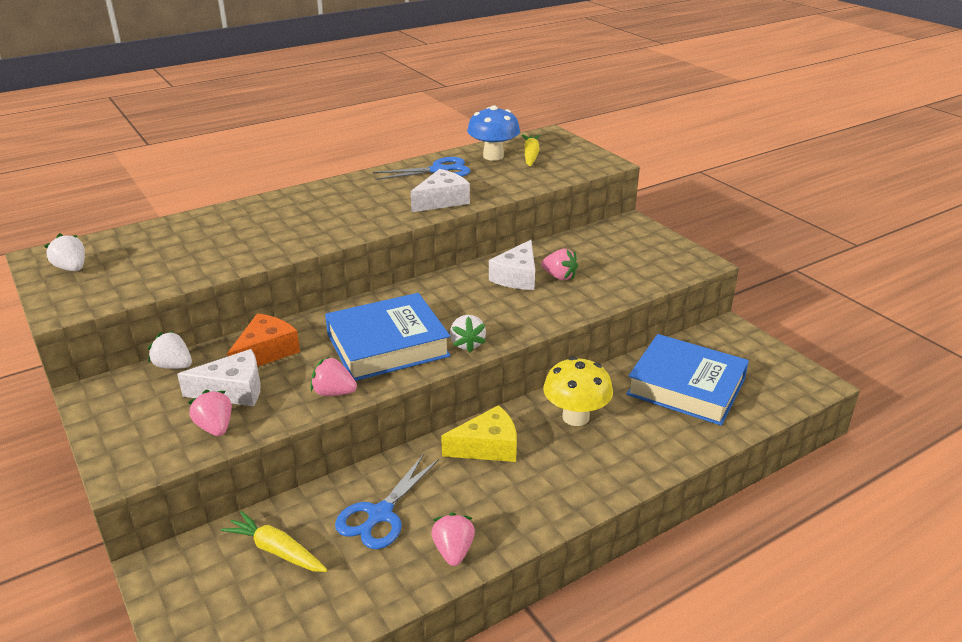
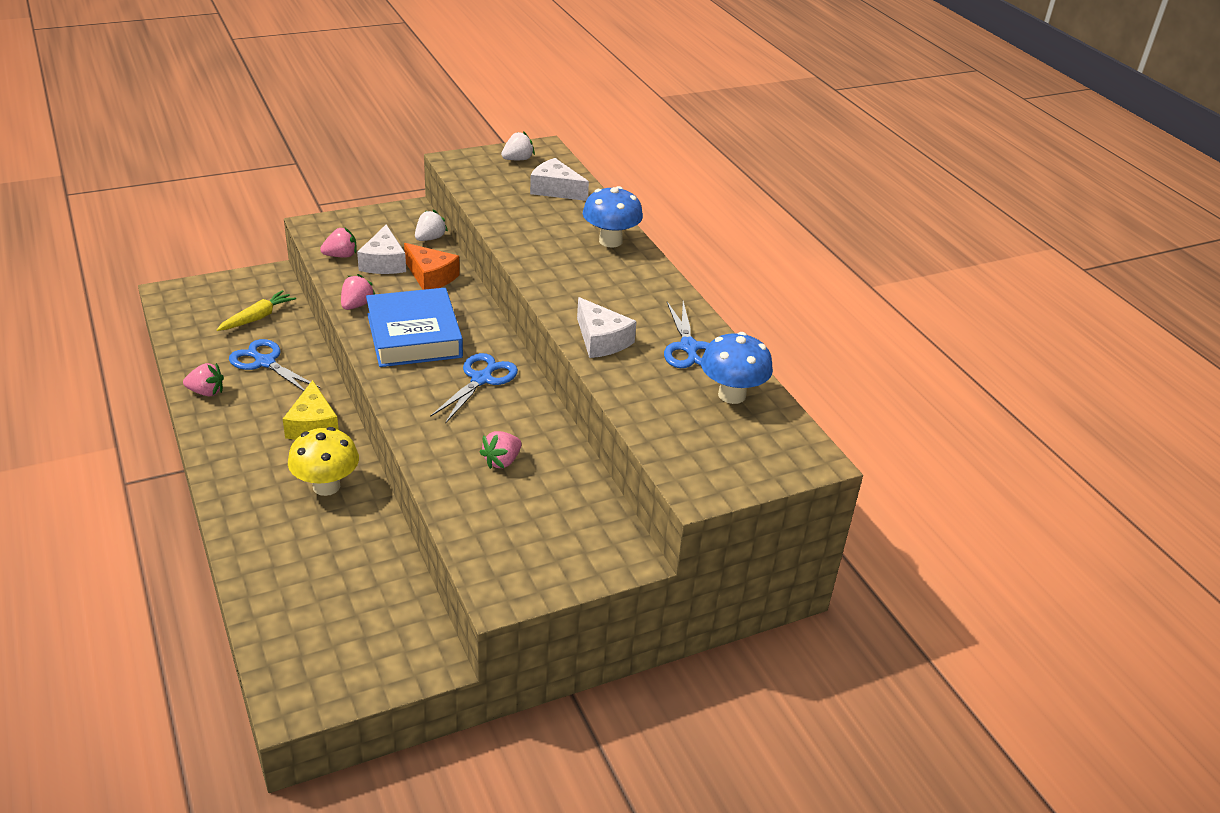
camera: 95 degrees right, 5 degrees up
white strawberry [450,315,486,352] -> none
white cheese [489,240,535,290] -> white cheese moved to [530,158,589,201]
yellow carrot [522,134,541,166] -> none
blue book [626,334,749,426] -> none
none -> blue scissors [430,353,518,424]
none -> blue mushroom [583,186,643,247]

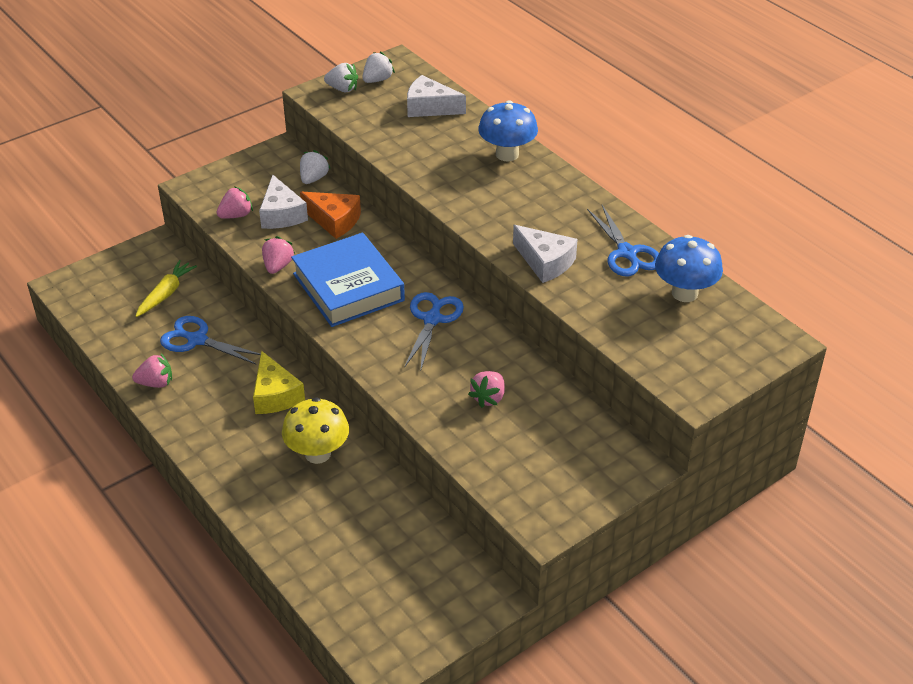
camera: 10 degrees left, 5 degrees up
none -> white strawberry [324,63,358,92]

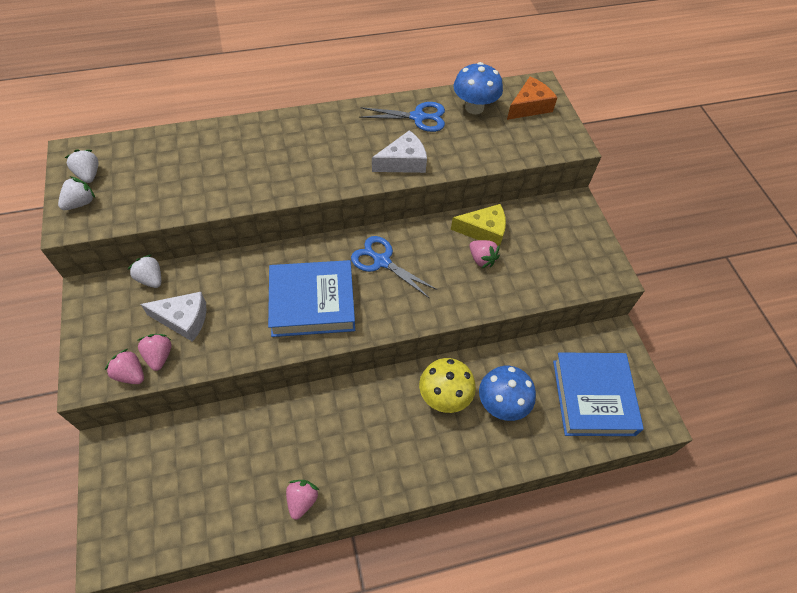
camera: 70 degrees left, 15 degrees up
yellow carrot [136,260,197,317] -> none
blue scissors [160,316,261,364] -> none
yellow cheese [253,351,305,414] -> yellow cheese moved to [451,204,506,246]
pink strawberry [262,236,295,274] -> pink strawberry moved to [105,349,144,384]
orange cheese [300,191,361,239] -> orange cheese moved to [507,77,558,120]
white cheese [407,75,466,117] -> none
blue mushroom [478,100,538,161] -> blue mushroom moved to [479,366,536,421]
none -> blue book [553,352,644,436]

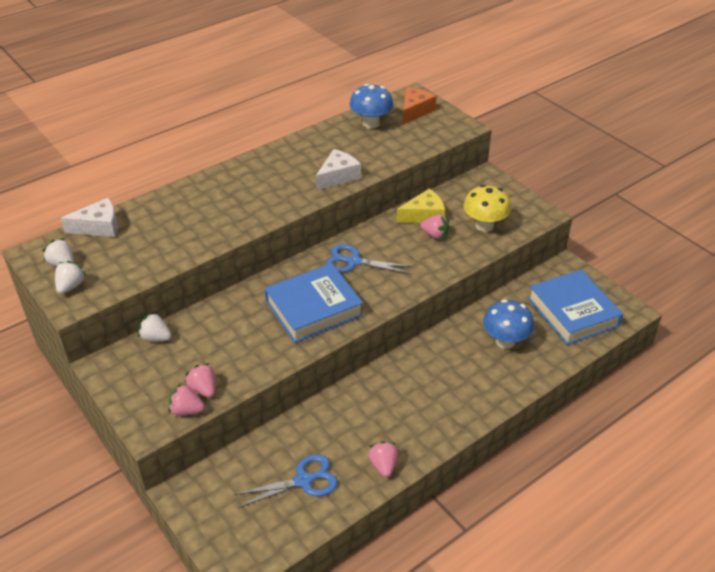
camera: 20 degrees left, 15 degrees down
white cheese [141,292,206,342] -> white cheese moved to [60,198,118,237]
blue scissors [359,102,445,132] -> blue scissors moved to [234,454,338,508]
yellow mushroom [419,358,476,413] -> yellow mushroom moved to [464,185,511,232]

